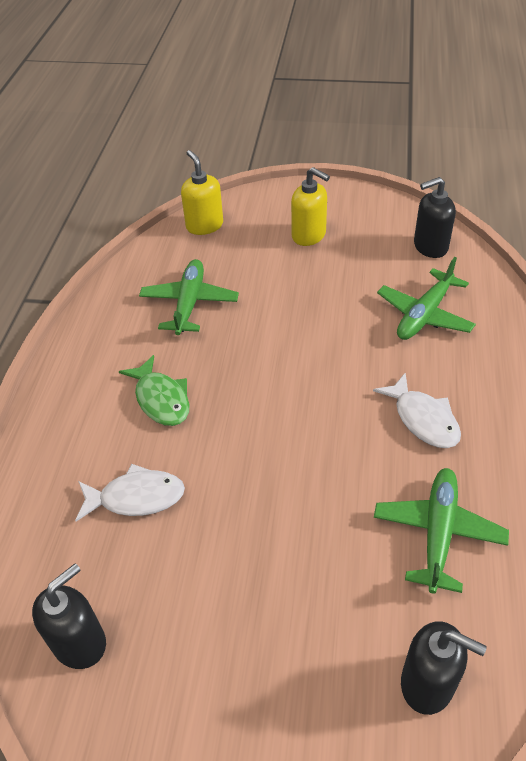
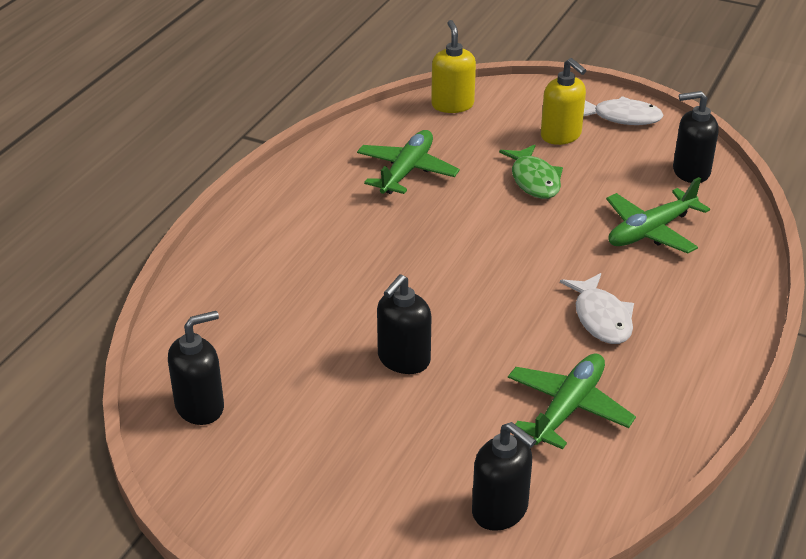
camera: 15 degrees right, 10 degrees down
white fish [75,464,185,521] -> white fish moved to [584,96,664,125]
green fish [119,355,190,426] -> green fish moved to [499,145,563,199]
none -> black soap dispenser [377,274,431,374]

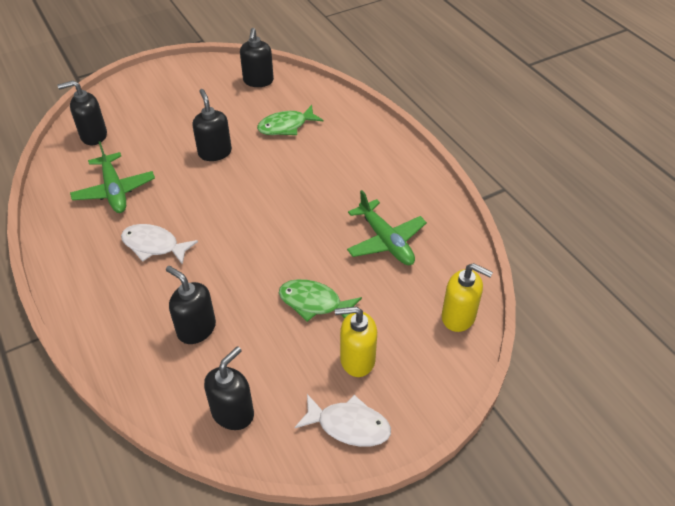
camera: 125 degrees right, 10 degrees up
white fish [584,96,664,125] -> white fish turned 120 degrees counterclockwise [295,394,391,447]
green plane [606,177,710,254] -> black soap dispenser [166,266,216,344]
none -> green fish [257,105,323,135]

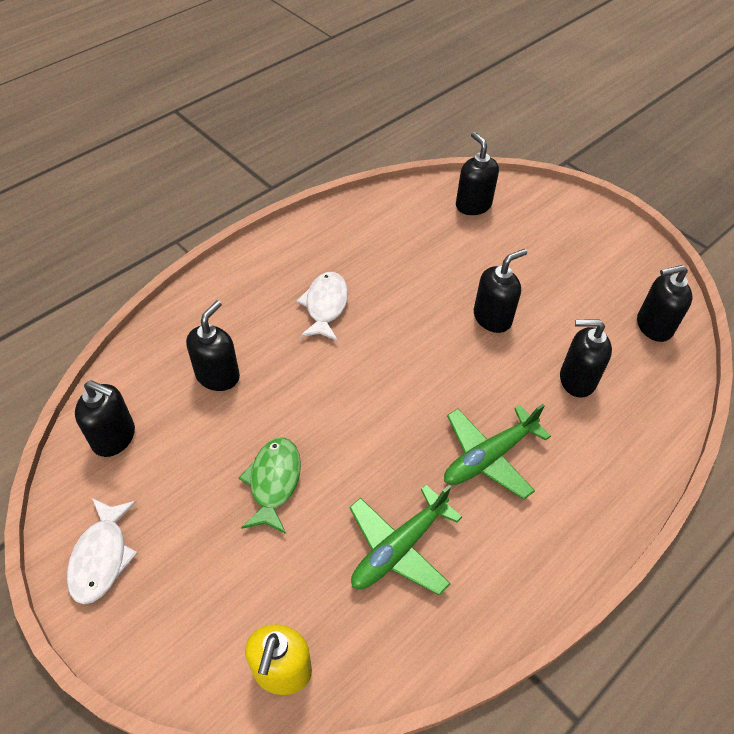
camera: 75 degrees right, 5 degrees up
green plane [70,141,155,213] -> green plane moved to [444,404,551,499]
green fish [257,105,323,135] -> black soap dispenser [560,319,612,397]
yellow soap dispenser [335,306,377,377] -> none

